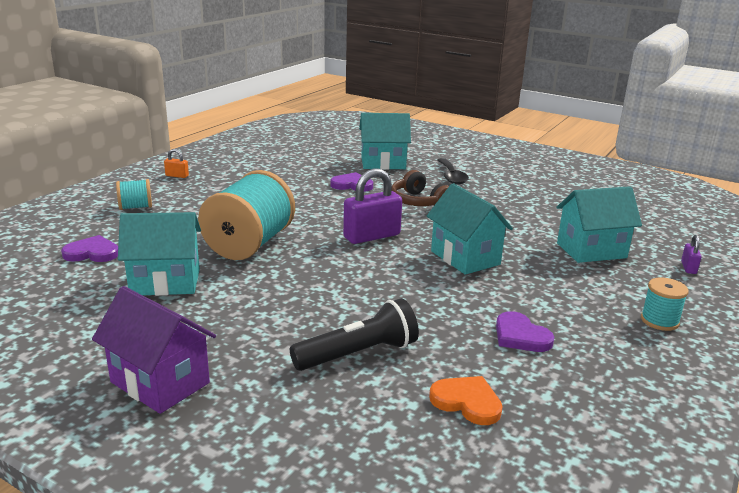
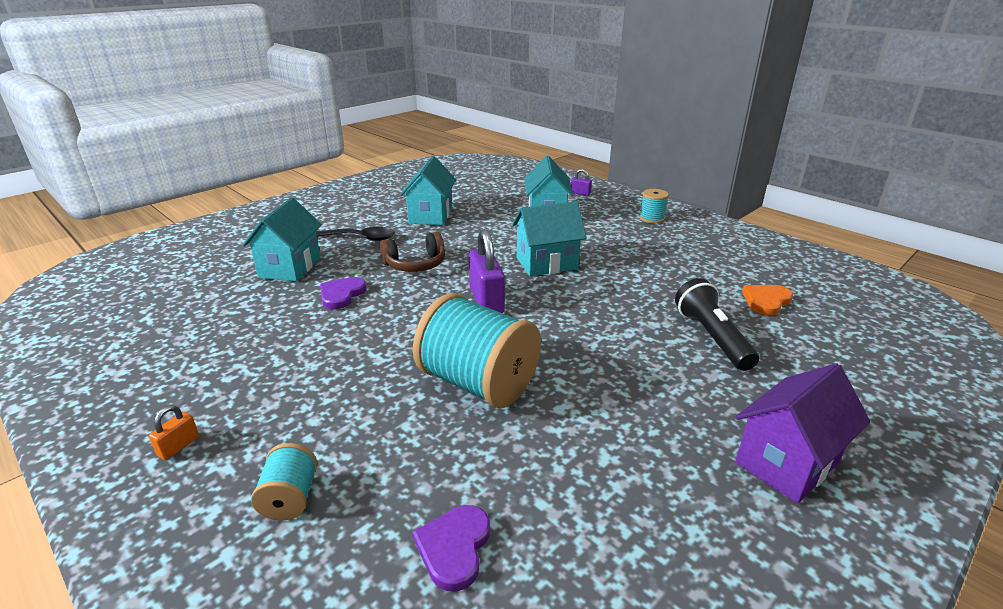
camera: 75 degrees left, 5 degrees up
turquoise house [118,212,201,296] -> turquoise house moved to [400,156,456,225]
purple heart [496,311,554,352] -> none

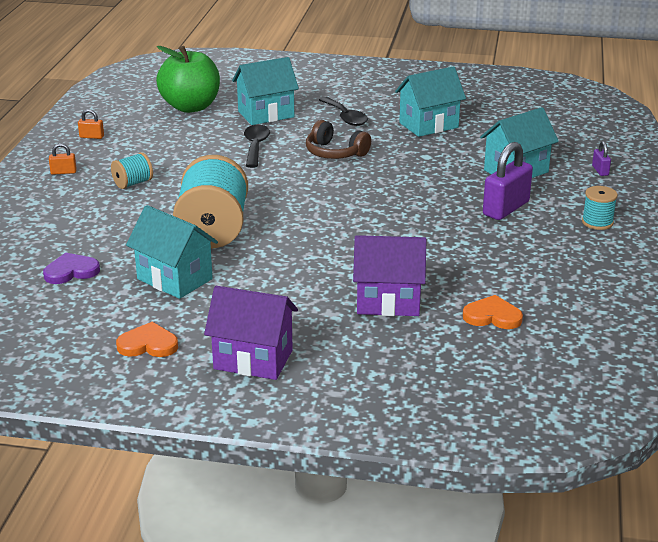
camera: 55 degrees right, 0 degrees up
turquoise spool [251,443,317,521] -> turquoise spool moved to [111,152,153,189]
purple heart [320,277,367,309] -> black spoon [244,125,270,168]
purple padlock [468,229,505,313] -> purple padlock moved to [483,142,533,220]
turquoise house [512,201,586,276] -> turquoise house moved to [126,205,218,299]
black flashlight [675,278,759,371] -> purple house [353,235,426,316]
none -> orange padlock [78,109,104,139]
none -> orange heart [116,322,178,357]
none -> green apple [156,46,220,113]

